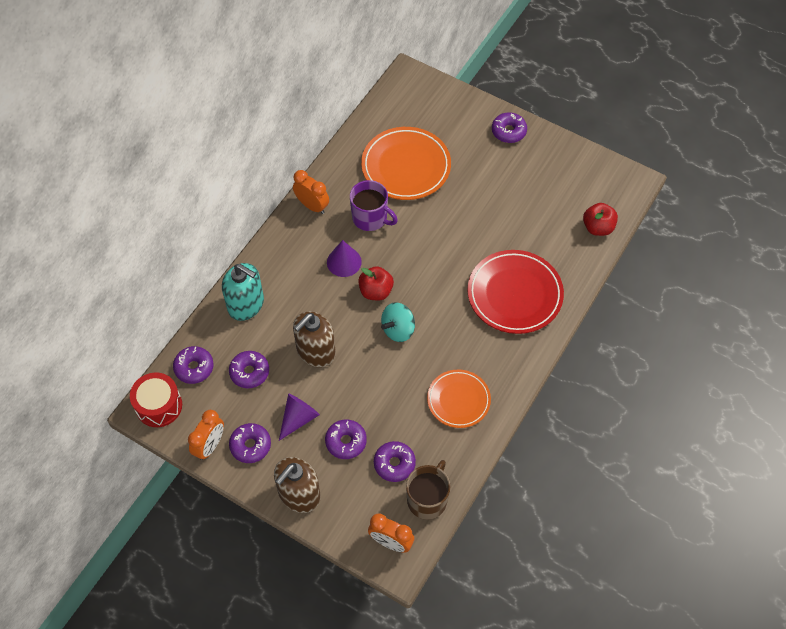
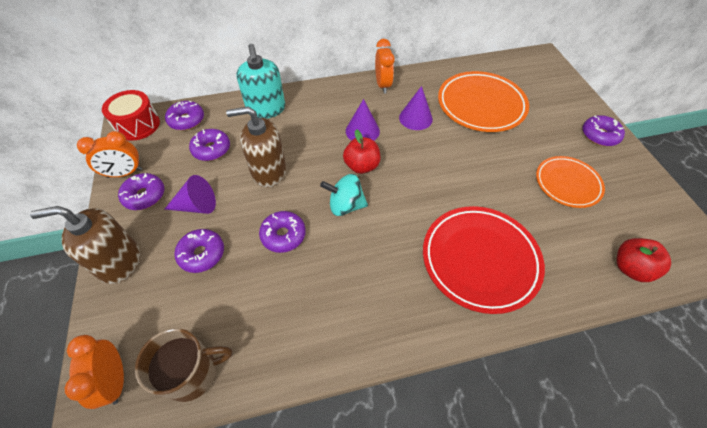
camera: 45 degrees right, 5 degrees down
purple mug [350,180,398,231] -> purple cone [399,86,433,130]
purple donut [374,441,416,482] -> purple donut moved to [259,211,306,253]
orange plate [427,369,491,428] -> orange plate moved to [536,156,605,208]

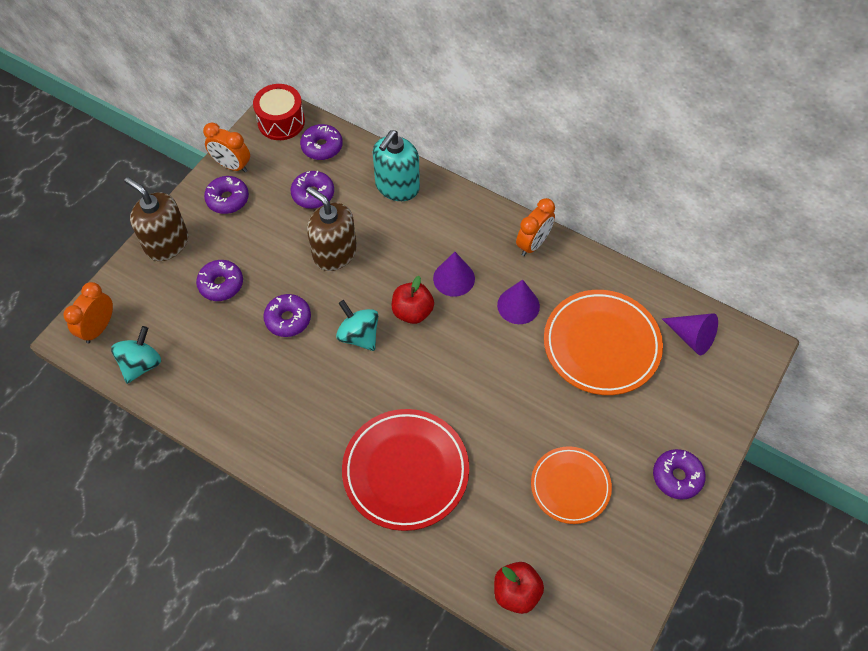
camera: 45 degrees right, 5 degrees up
brown mug [135,328,232,402] -> turquoise spinning top [111,326,161,384]
purple cone [164,175,216,214] -> purple cone moved to [662,313,718,355]

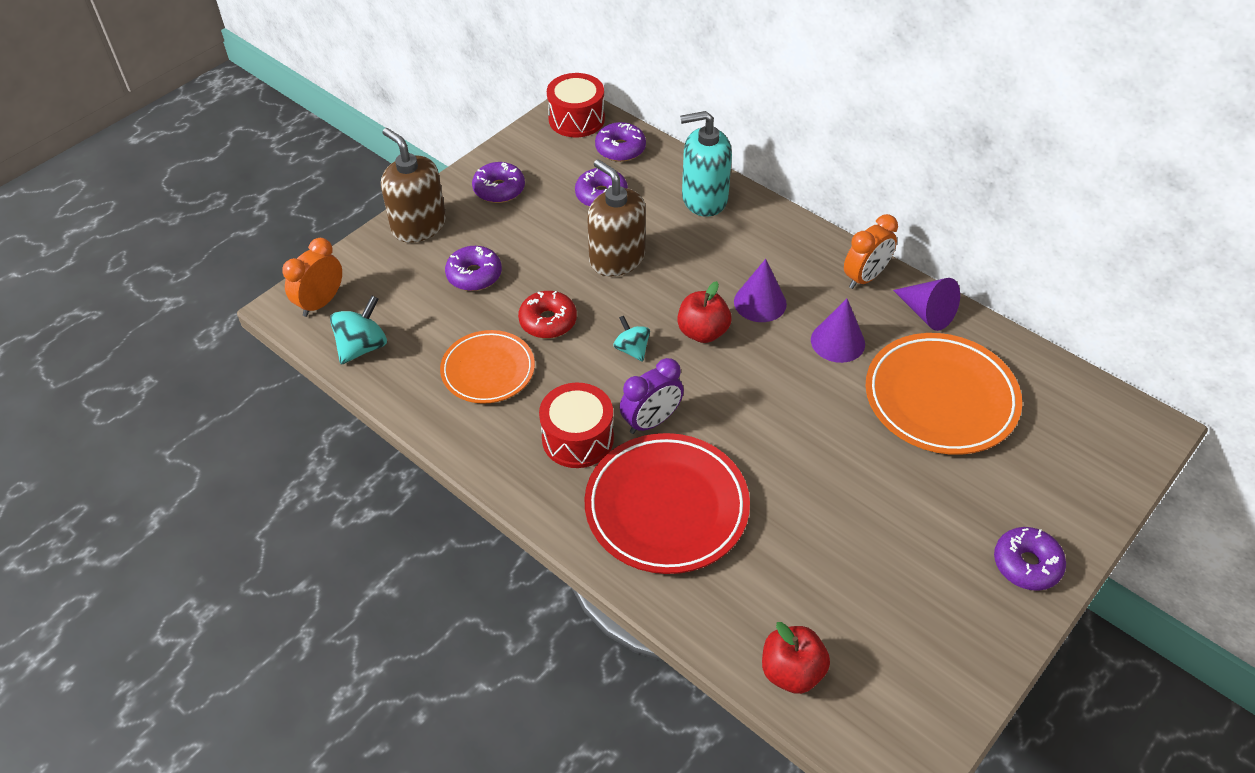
camera: 10 degrees right, 10 degrees down
orange clock [203,123,250,172] -> none
purple donut [263,294,311,337] -> red donut [518,291,577,338]
turquoise spinning top [336,300,378,351] -> turquoise spinning top [614,316,650,362], size x0.66
turquoise soap dispenser [373,130,420,201] -> turquoise soap dispenser turned 45 degrees clockwise [680,111,732,217]
orange plate [531,446,612,524] -> orange plate moved to [440,330,535,404]
purple cone [662,313,718,355] -> purple cone moved to [893,278,960,331]
none -> red drum [539,383,614,468]
none -> purple clock [620,358,684,434]

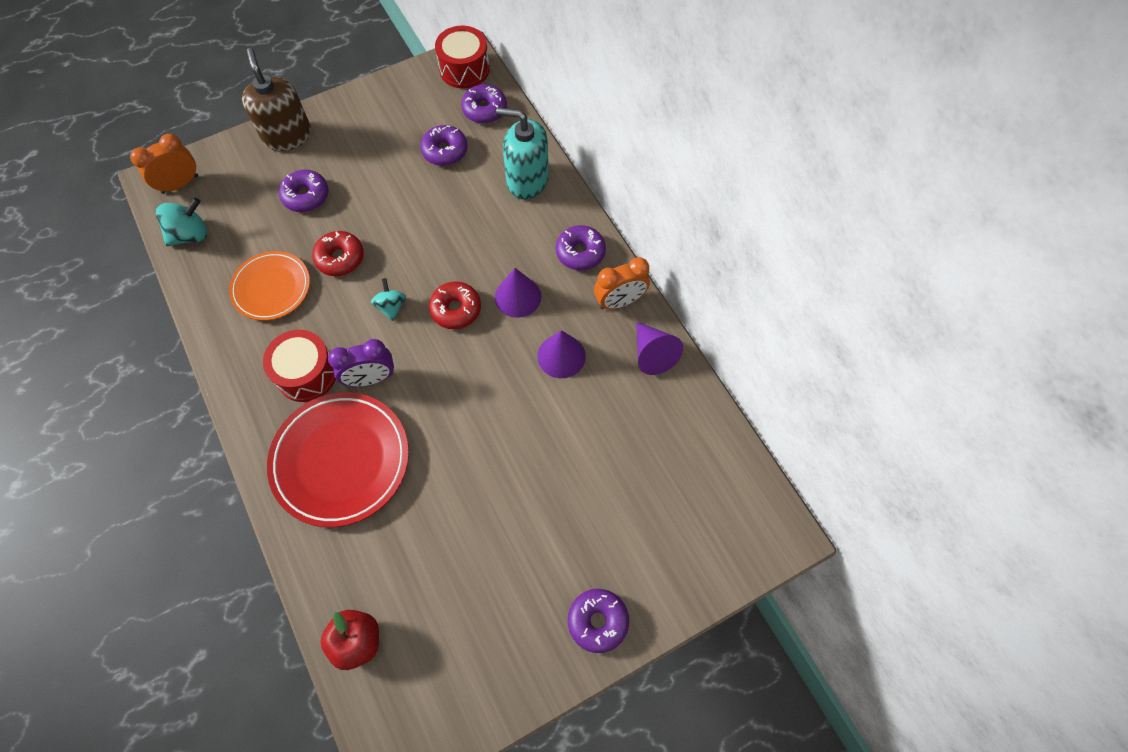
camera: 20 degrees right, 15 degrees up
purple donut [472,162,525,203] -> purple donut moved to [556,225,606,270]
brown soap dispenser [587,159,646,276] -> none
red apple [677,281,731,343] -> red donut [429,281,481,329]
orange plate [866,333,1022,455] -> none

